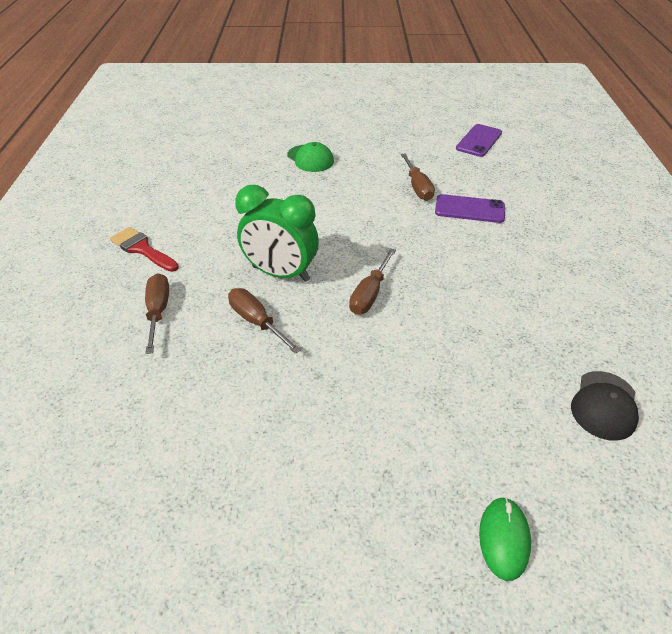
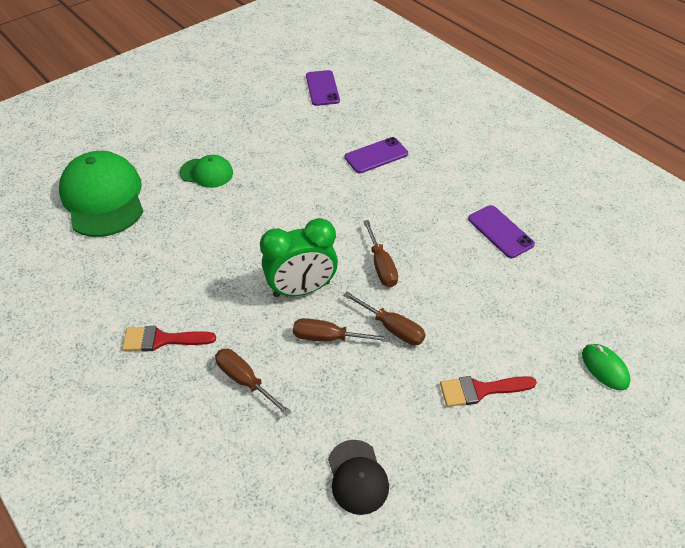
camera: 40 degrees left, 5 degrees up
brown screwdriver [401,153,435,201] -> brown screwdriver moved to [343,291,426,345]
black cap [571,371,639,441] -> black cap moved to [328,440,389,515]
none -> green cap [59,151,144,237]
none -> red brush [440,376,537,407]
none -> purple phone [468,205,535,258]

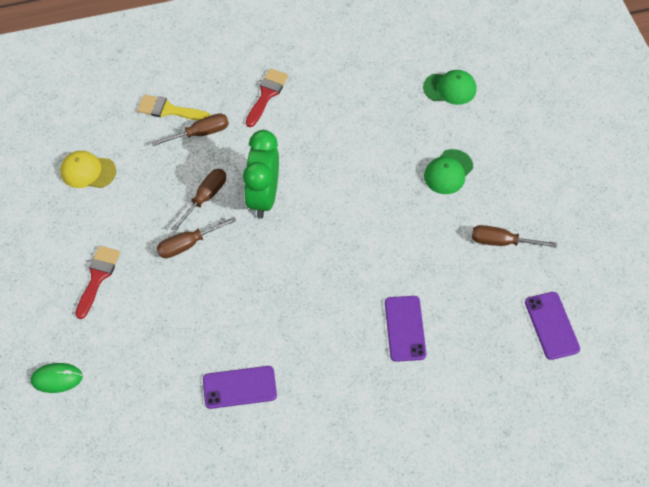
camera: 115 degrees right, 10 degrees up
green cap [59,151,144,237] -> green cap [423,70,476,105], size x0.51
purple phone [306,70,340,106] -> purple phone turned 60 degrees clockwise [525,292,580,360]
black cap [328,440,389,515] -> yellow cap [60,151,116,188]
brown screwdriver [363,220,398,287] -> brown screwdriver moved to [472,225,557,248]
none -> yellow brush [137,95,211,121]

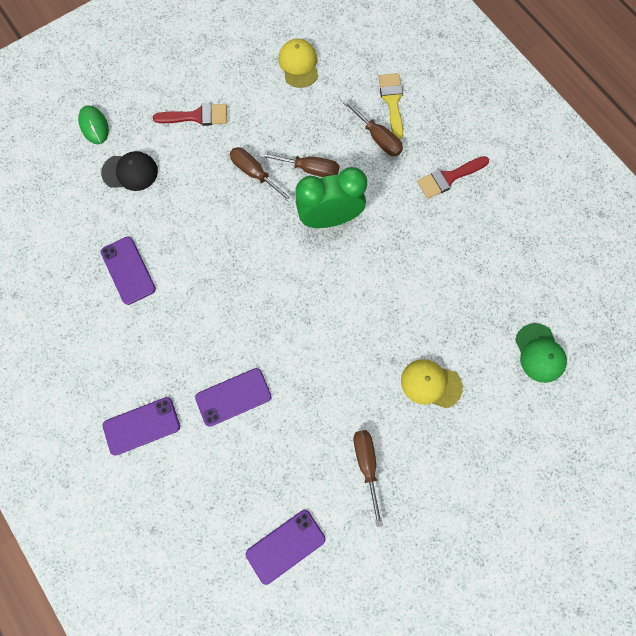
camera: 70 degrees right, 15 degrees up
red brush [246,68,288,127] -> red brush turned 150 degrees clockwise [417,156,489,199]
green cap [424,149,473,194] -> yellow cap [401,359,463,408]
none -> black cap [101,151,158,191]
none -> purple phone [103,397,180,455]

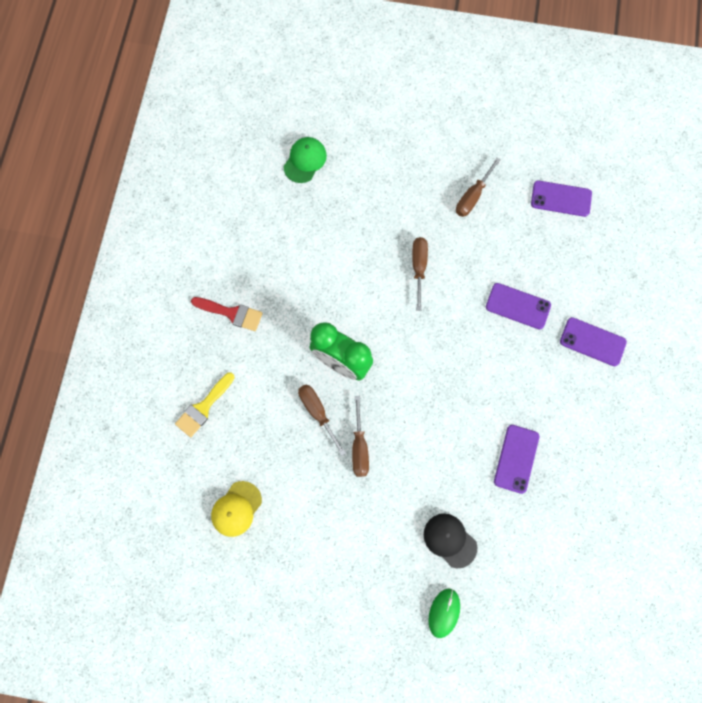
camera: 135 degrees left, 0 degrees up
red brush [153,104,227,126] -> none
brown screwdriver [343,99,403,156] -> brown screwdriver moved to [412,237,428,311]
yellow cap [401,359,463,408] -> none

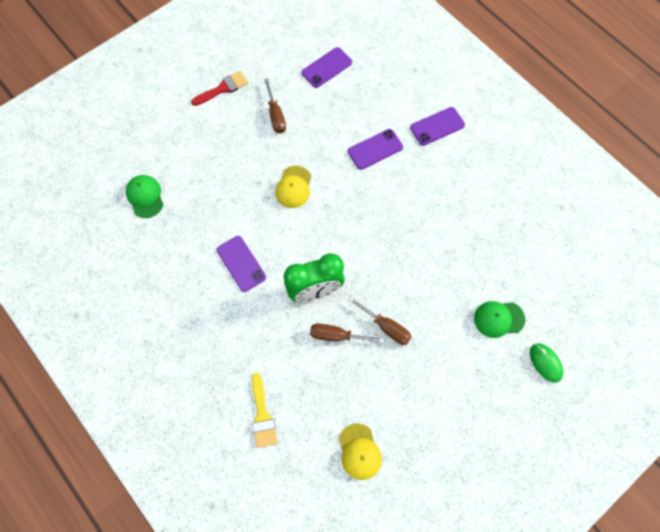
camera: 50 degrees left, 5 degrees down
red brush [191,297,263,331] -> red brush moved to [191,71,248,106]
brown screwdriver [412,237,428,311] -> yellow cap [275,166,311,208]
black cap [424,514,477,568] -> green cap [474,301,525,338]
purple phone [494,425,539,494] -> purple phone moved to [217,236,266,292]

